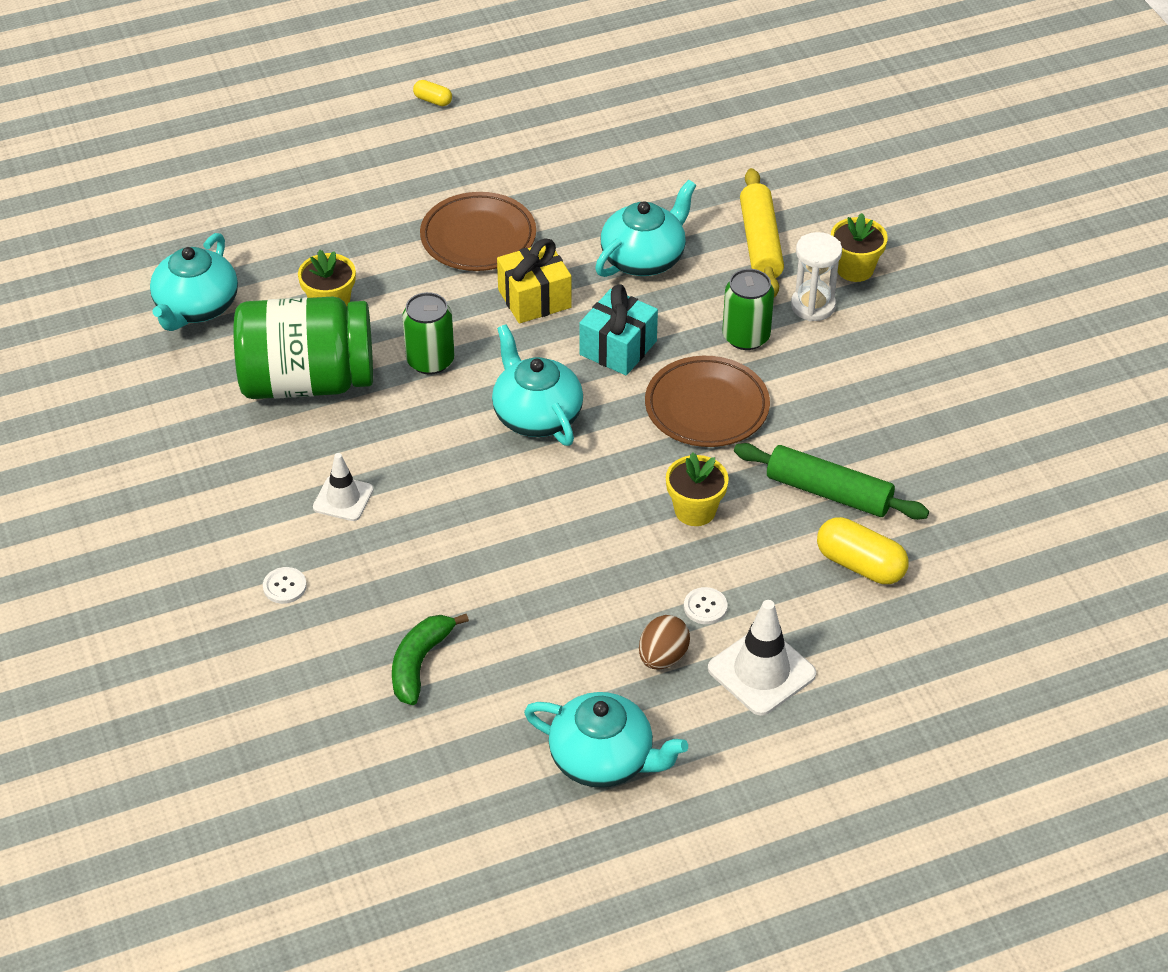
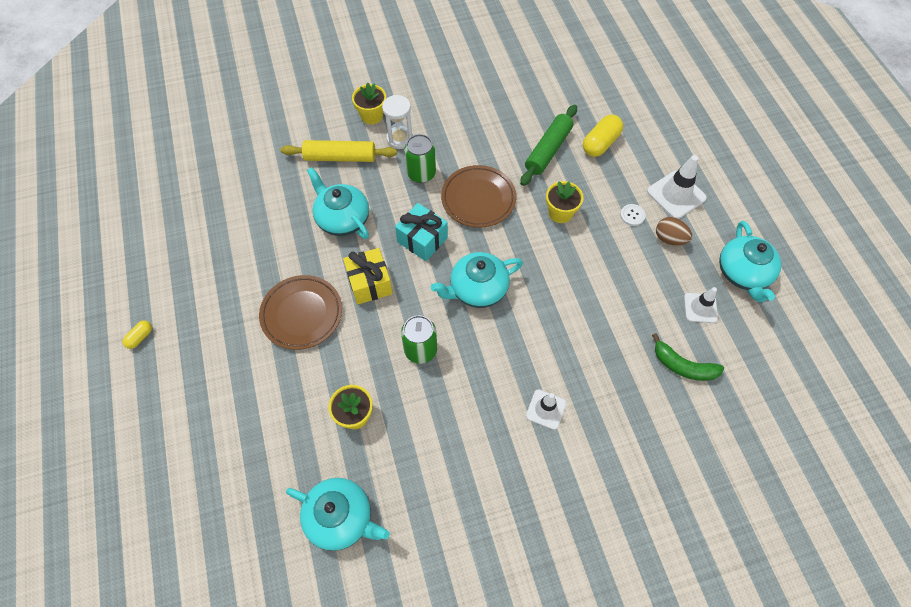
camera: 85 degrees left, 15 degrees up
green jar [234,297,373,399] -> none
white button [263,567,307,604] -> none
turquoise teapot [524,692,688,788] -> turquoise teapot turned 150 degrees clockwise [719,221,781,302]
none -> white traffic cone [684,287,718,323]

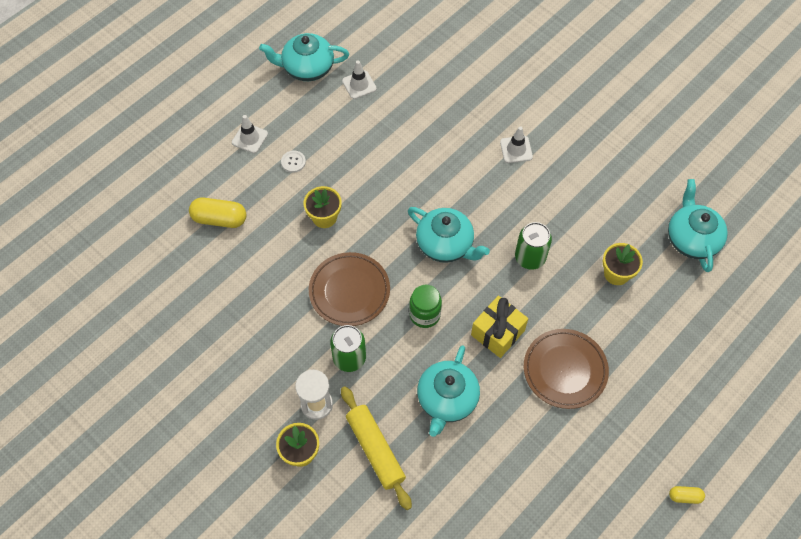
camera: 120 degrees left, 0 degrees up
turquoise gift [395,203,448,261] -> green jar [409,285,442,328]
green rolling pin [520,105,577,186] -> none
white traffic cone [647,155,707,219] -> white traffic cone [232,115,268,153], size x0.64
green banana [652,333,724,381] -> none
brown egg [656,217,692,246] -> none
turquoise teapot [719,221,781,302] -> turquoise teapot turned 150 degrees counterclockwise [259,33,349,81]

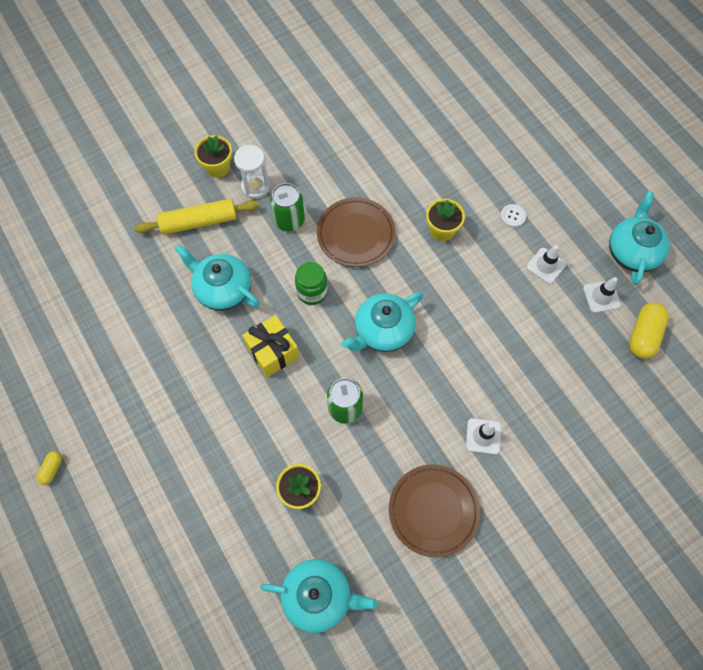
camera: 105 degrees right, 5 degrees up
yellow capsule [189,197,246,228] -> yellow capsule moved to [629,302,669,359]
white traffic cone [232,115,268,153] -> white traffic cone moved to [526,245,566,284]
brown plate [524,329,609,409] -> brown plate moved to [389,464,480,558]

